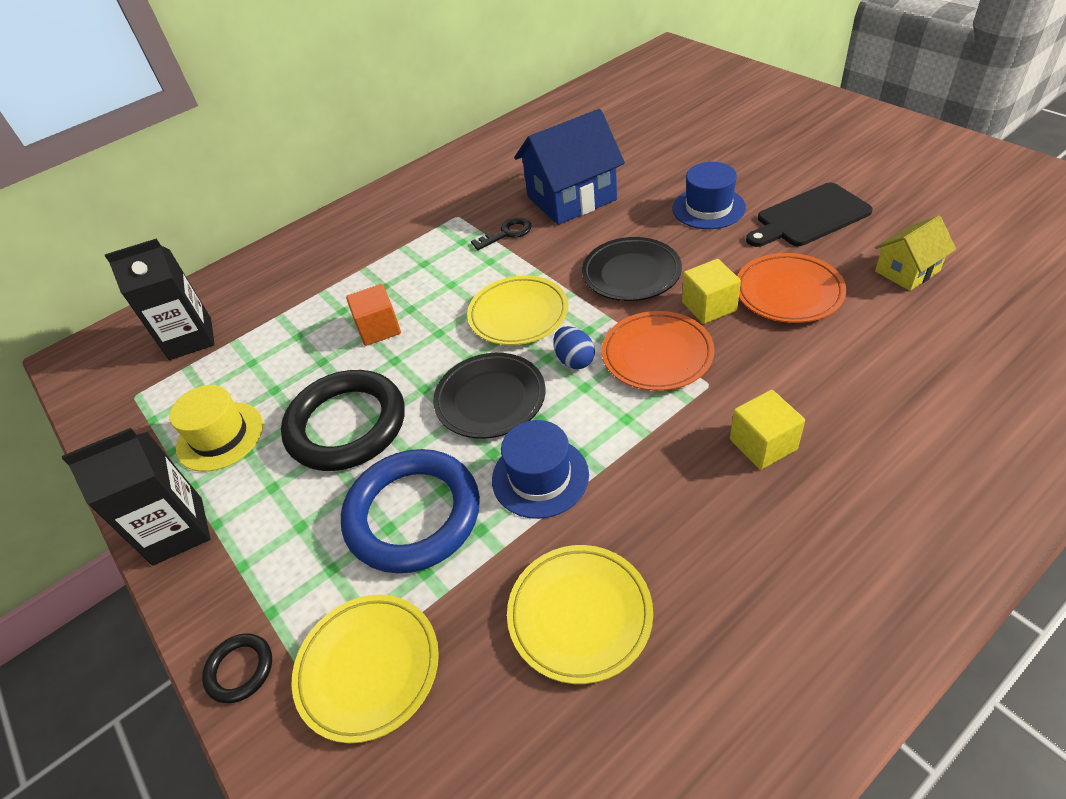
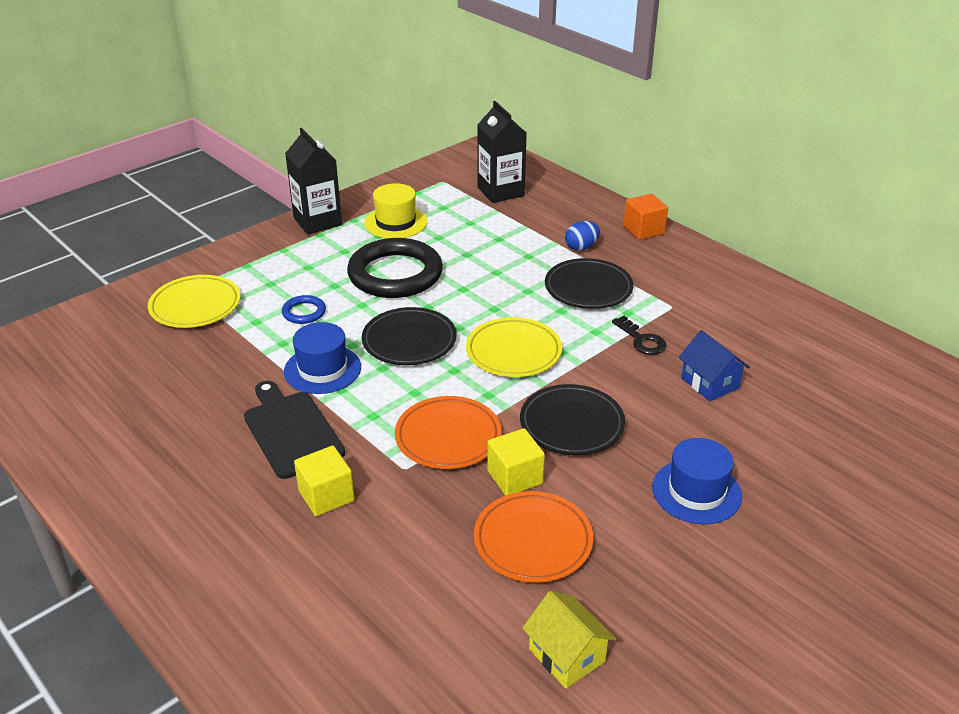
camera: 80 degrees right, 10 degrees down
black ring [202,633,272,703] -> none
blue ring [341,449,480,573] -> blue ring [282,295,326,324], size x0.44
orange cube [346,284,401,346] -> orange cube moved to [623,194,668,240]
yellow plate [507,545,653,684] -> none
blue house [514,109,625,225] -> blue house [679,330,750,401], size x0.55
blue egg [553,326,595,369] -> blue egg moved to [565,221,600,251]
black cutting board [746,183,873,247] -> black cutting board moved to [244,381,345,479]
none -> black plate [545,258,634,309]

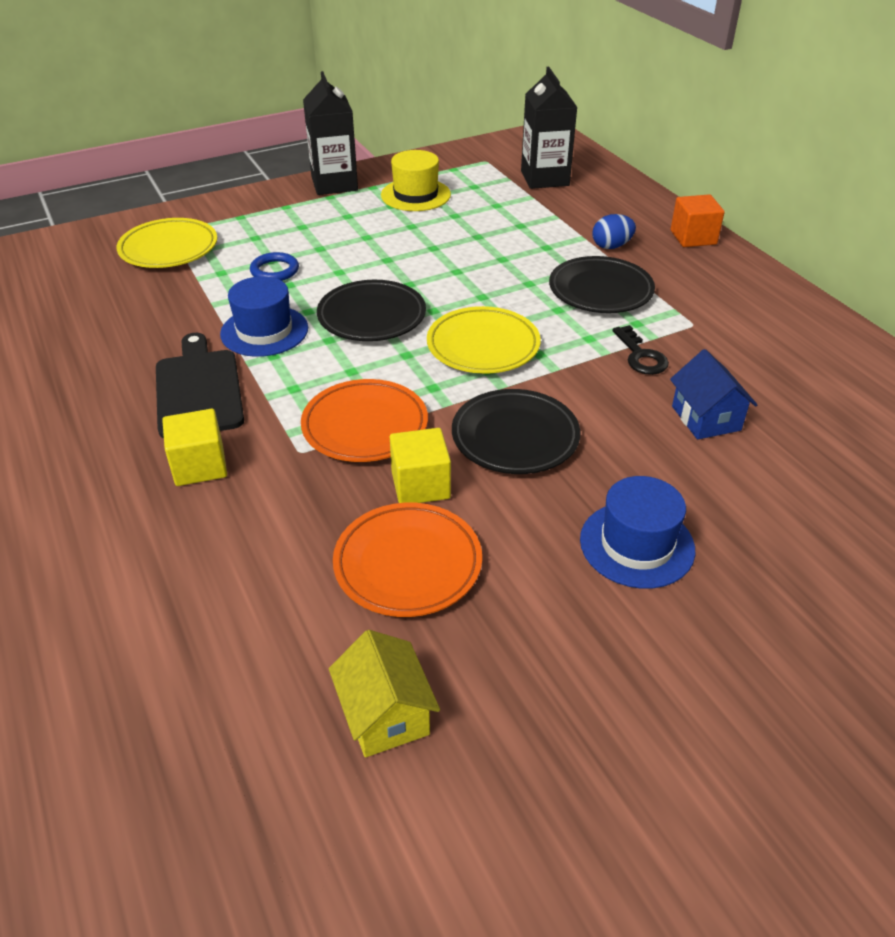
camera: 15 degrees right, 5 degrees up
black ring [347,238,443,298] -> none

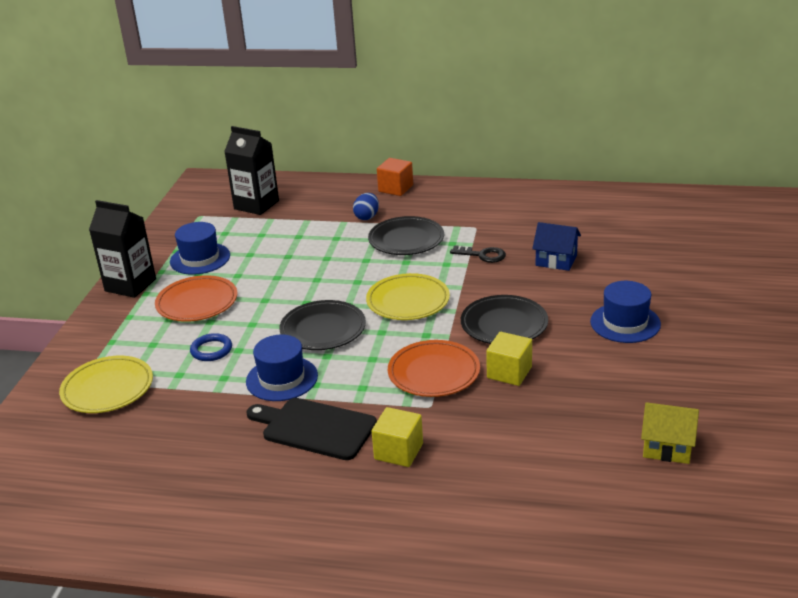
camera: 50 degrees left, 10 degrees down
orange plate [333,503,482,617] -> orange plate moved to [155,275,237,322]
yellow hat [381,150,451,211] -> blue hat [170,222,230,275]

